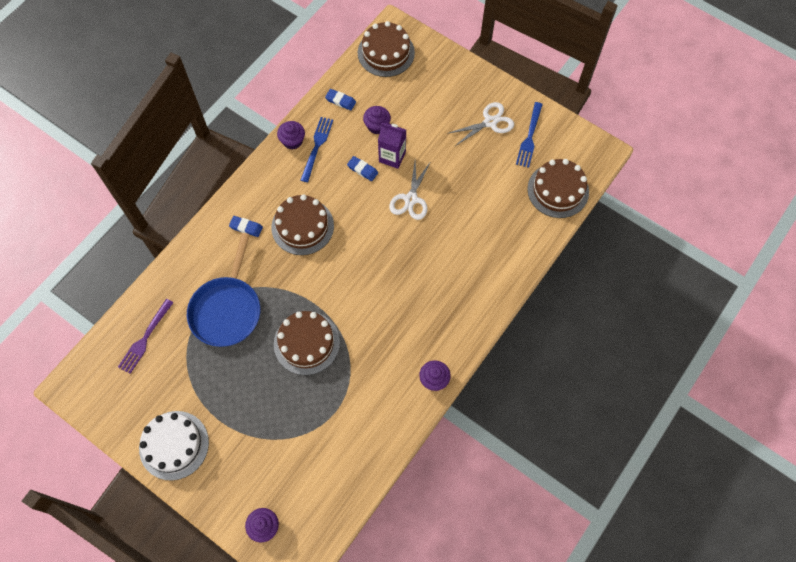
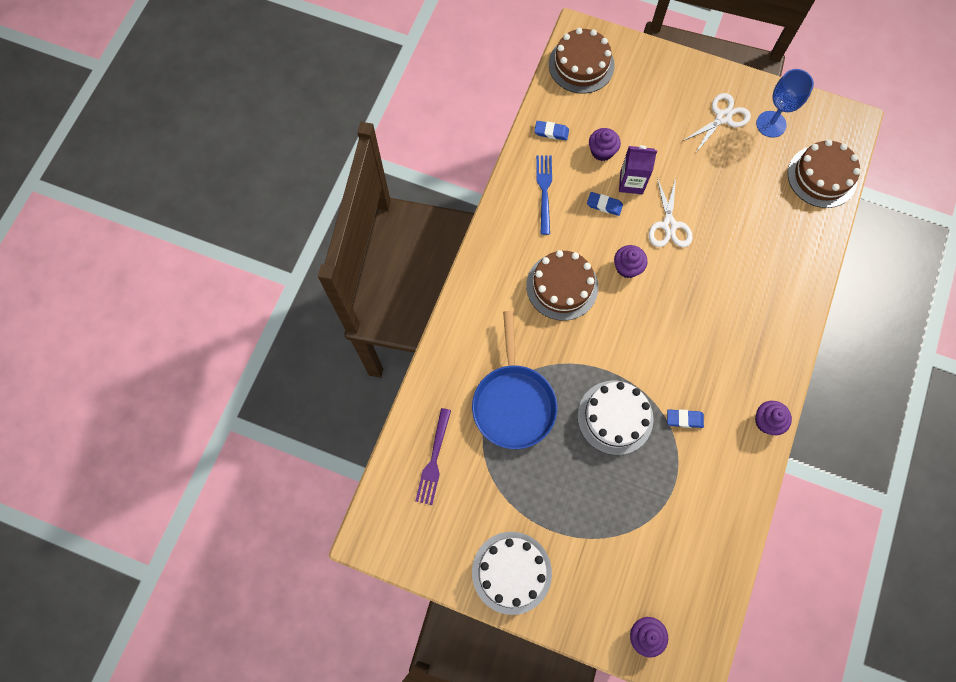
camera: 15 degrees left, 5 degrees up
blue eraser [229,216,263,237] -> blue eraser moved to [667,409,704,428]
brown cake [274,311,340,375] -> white cake [577,381,654,455]
purple cupcake [277,121,305,149] -> purple cupcake moved to [614,245,648,278]
blue fork [516,102,543,168] -> blue goblet [756,69,814,138]

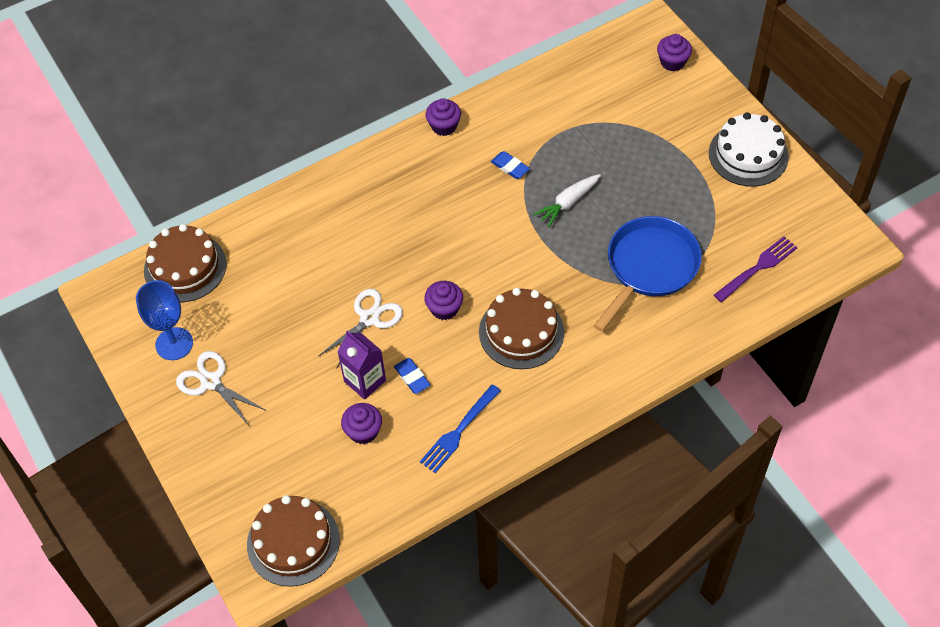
camera: 140 degrees left, 15 degrees down
blue eraser [534,121,569,140] -> none
white cake [577,381,654,455] -> white carrot [533,174,601,227]
white scissors [683,93,751,154] -> white scissors turned 45 degrees clockwise [176,351,265,425]

